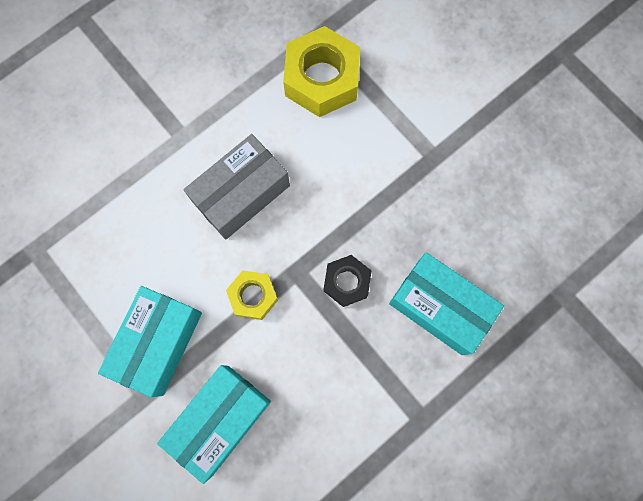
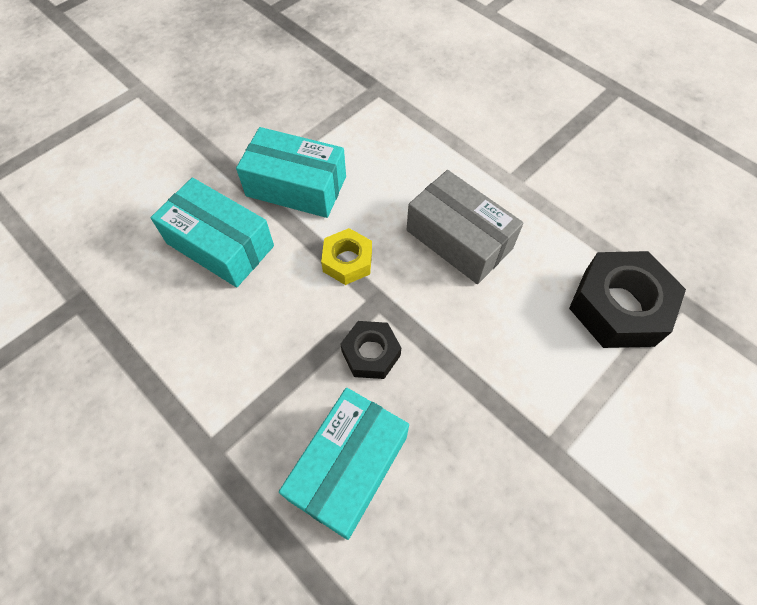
camera: 85 degrees right, 15 degrees down
yellow nut [283,26,360,117] -> black nut [569,251,686,348]

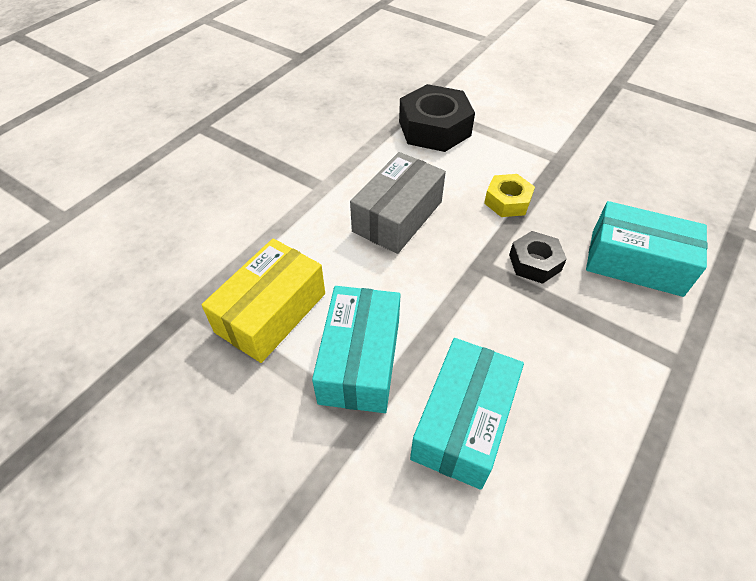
camera: 100 degrees left, 10 degrees down
yellow nut [321,228,372,285] -> yellow nut moved to [484,174,535,217]
none -> yellow box [202,239,325,363]

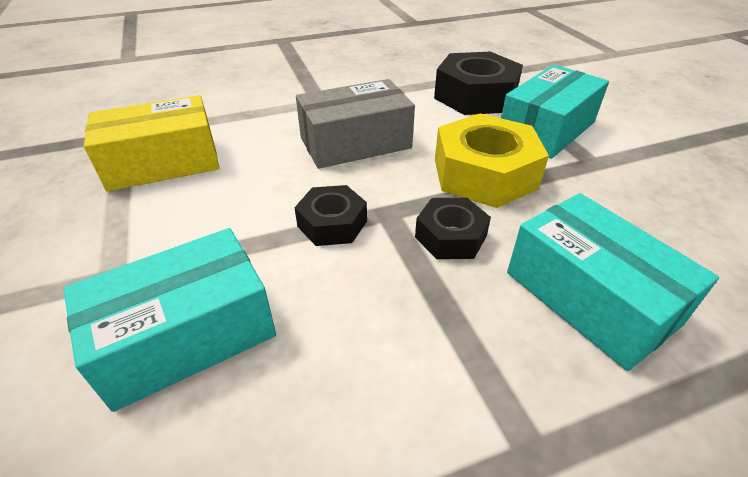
camera: 35 degrees right, 10 degrees down
turquoise box [312,286,401,413] -> turquoise box moved to [501,65,609,159]
yellow nut [484,174,535,217] -> yellow nut [435,113,549,208], size x1.76
none -> black nut [294,185,367,246]

